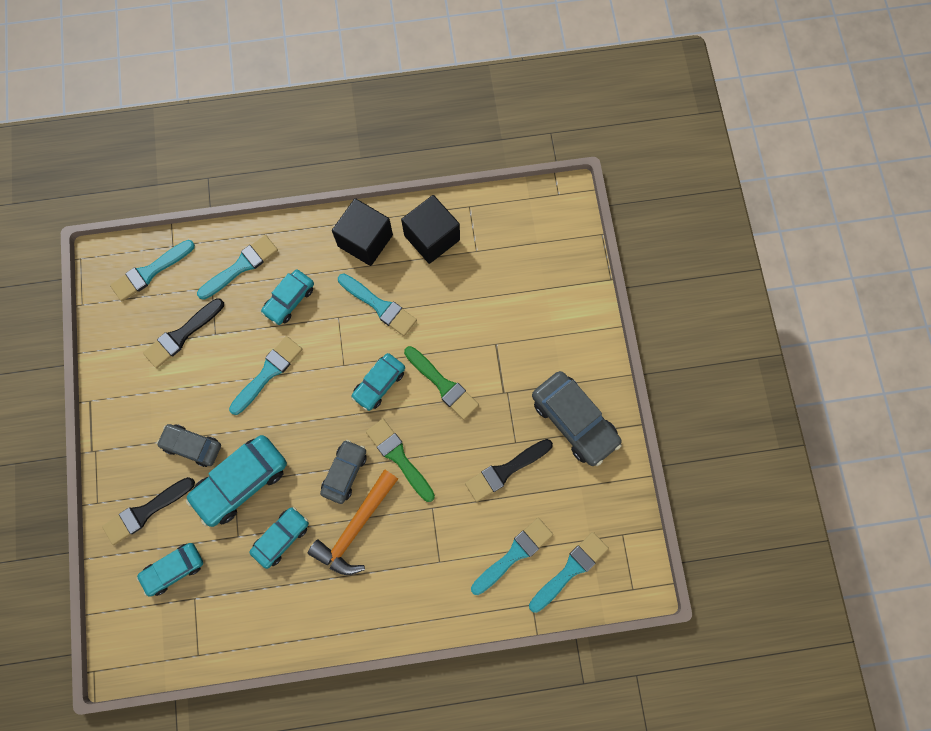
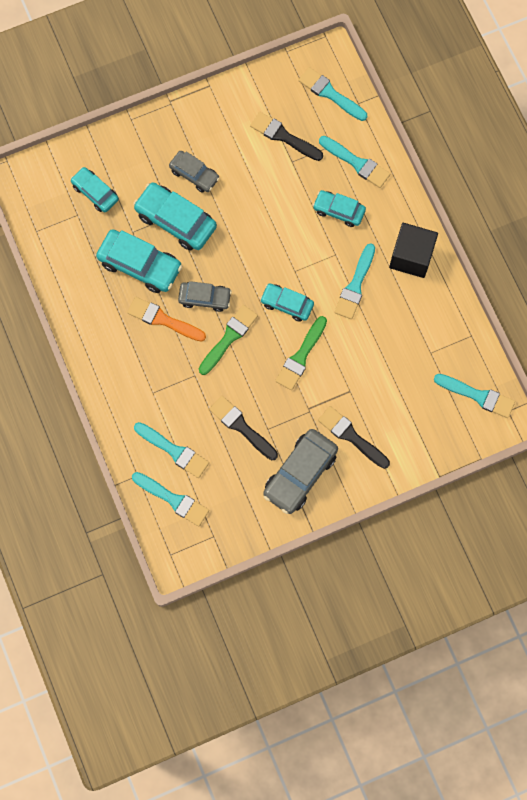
camera: 75 degrees right, 0 degrees up
black brush [102,477,195,545] -> black brush moved to [318,406,390,469]
grey car [157,424,221,467] -> grey car turned 120 degrees clockwise [169,151,220,193]
turquoise brush [229,336,302,415] -> turquoise brush moved to [434,374,515,418]
turquoise car [249,507,309,569] -> turquoise car [96,229,182,293], size x1.61
orange hammer [308,469,398,575] -> orange brush [127,297,206,342]
black cube [401,195,460,264] -> none

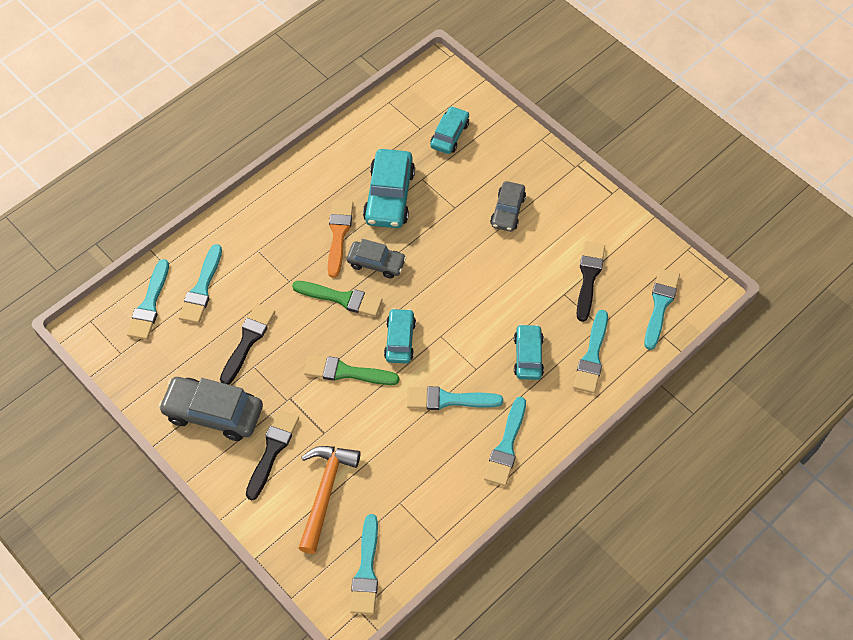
camera: 70 degrees right, 15 degrees down
turquoise car [133,182,217,251] -> none
grey car [178,281,232,312] -> grey car turned 60 degrees counterclockwise [347,239,406,279]
black cube [389,223,438,278] -> turquoise brush [484,397,526,486]
none -> orange hammer [299,446,361,554]

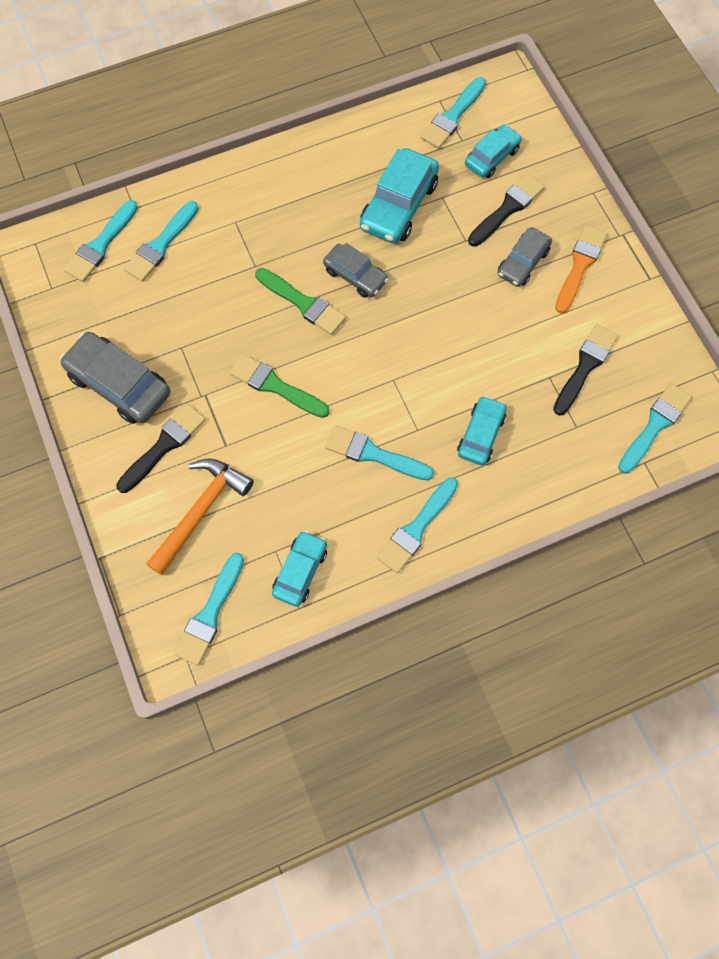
camera: 20 degrees right, 10 degrees up
black brush [220,304,275,385] -> black brush moved to [468,173,545,246]
orange brush [328,200,354,278] -> orange brush moved to [555,225,607,314]
turquoise car [384,308,416,364] -> turquoise car moved to [272,531,327,607]
turquoise brush [573,310,608,393] -> turquoise brush moved to [421,77,486,149]

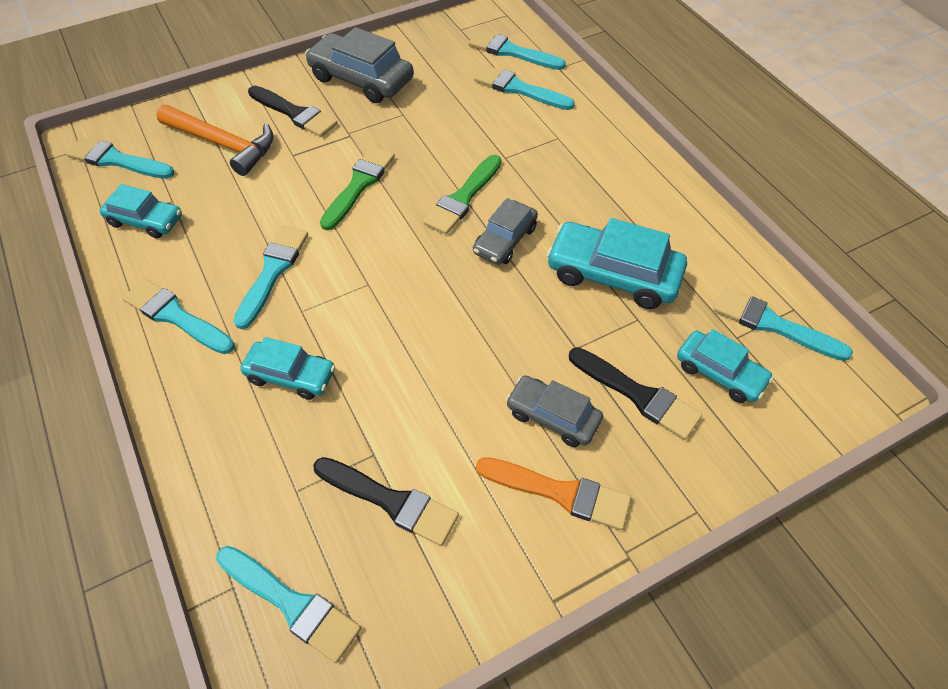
camera: 85 degrees right, 15 degrees down
grey car [60,332,170,424] -> grey car turned 90 degrees counterclockwise [305,27,413,103]

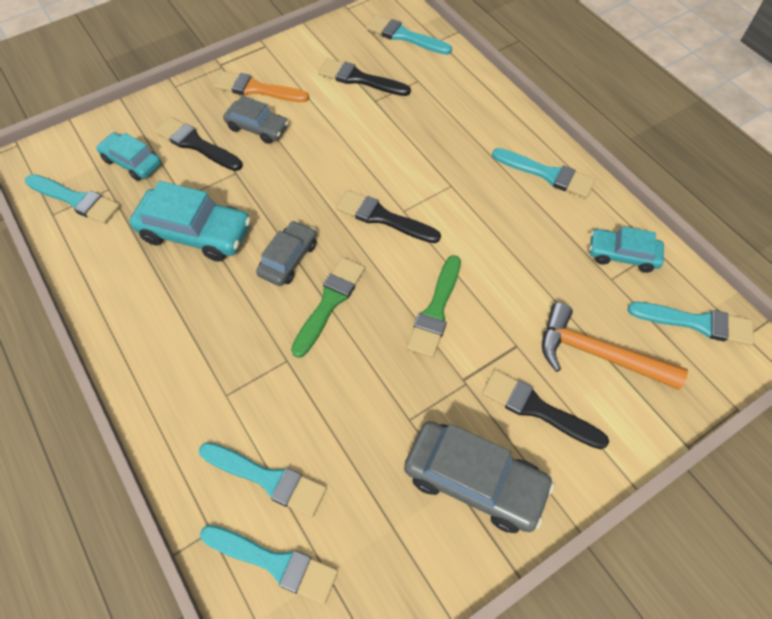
camera: 175 degrees right, 5 degrees up
turquoise brush [234,226,308,329] -> none
turquoise car [240,337,335,400] -> none
none -> black brush [336,190,441,243]

